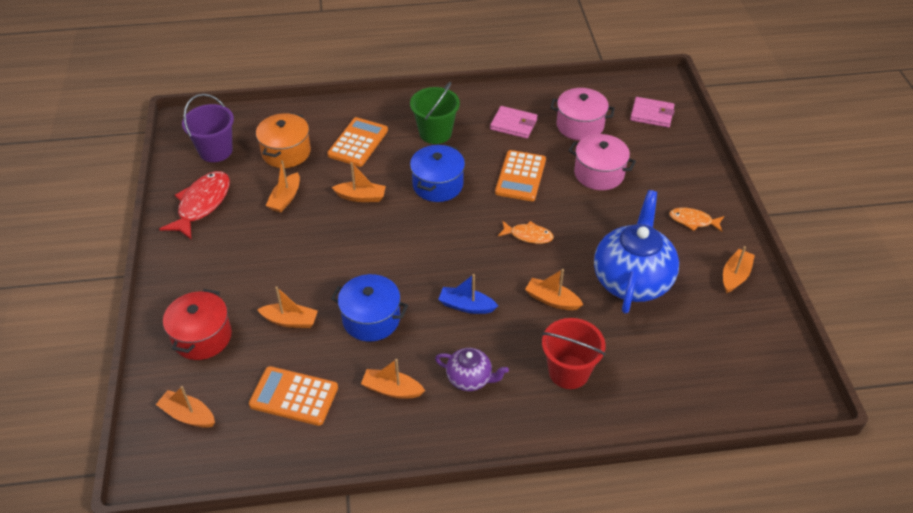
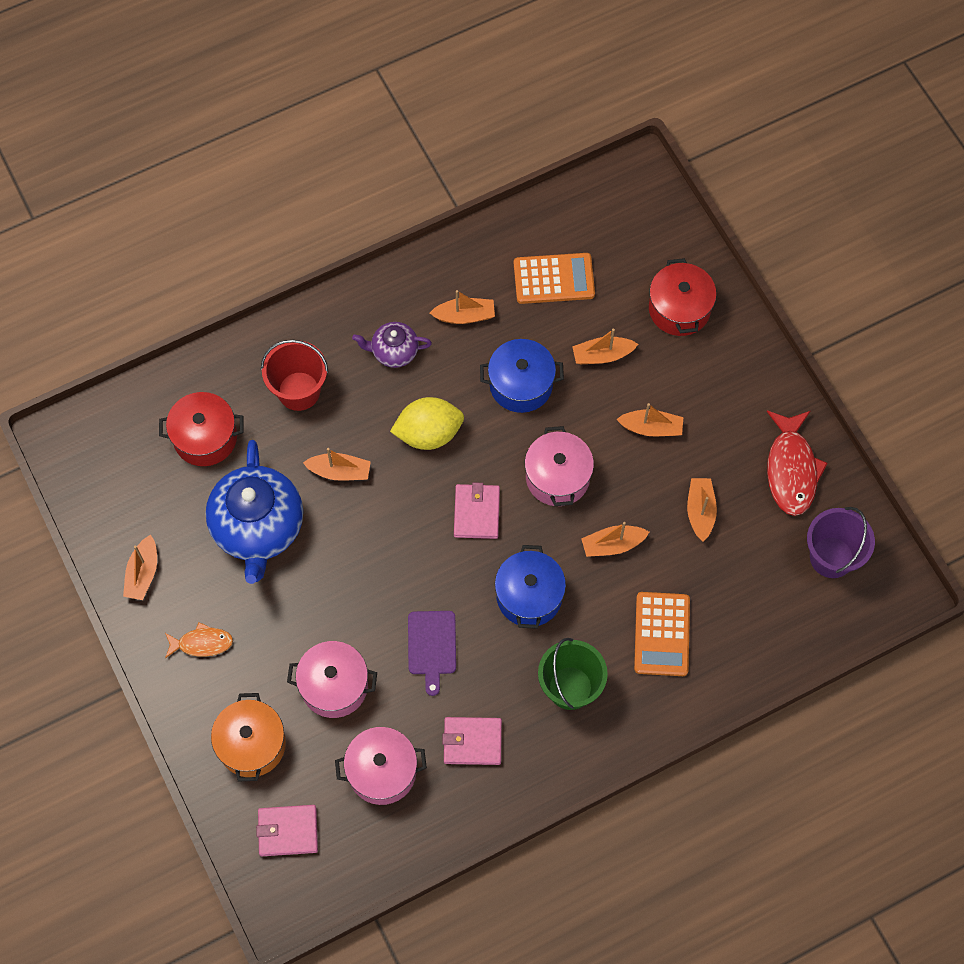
camera: 160 degrees right, 20 degrees up
orange boat [156,386,215,428] -> orange boat moved to [616,403,683,436]
orange pot [256,113,311,168] -> orange pot moved to [211,693,286,781]
blue boat [438,274,498,314] -> yellow lemon [390,397,464,450]
orange calculator [495,150,546,201] -> purple cutting board [408,611,456,696]
orange fish [498,221,554,244] -> none
none -> red pot [159,392,243,466]
none -> pink wallet [454,482,500,539]
none -> pink pot [525,426,594,506]

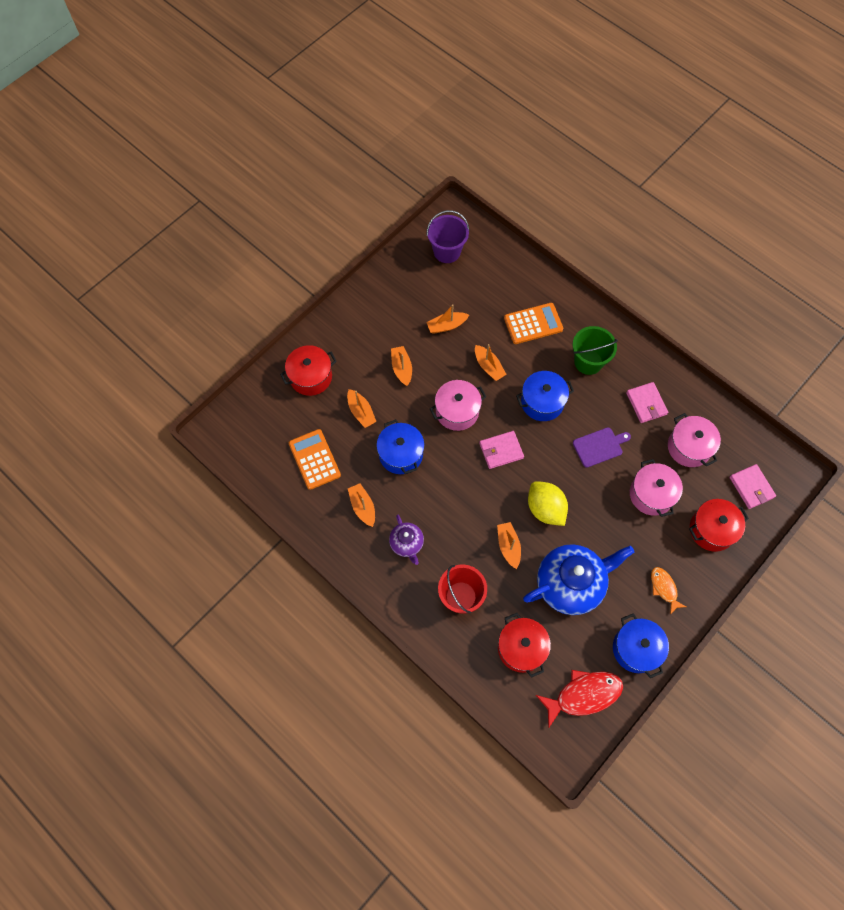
camera: 110 degrees left, 0 degrees up
orange boat [123,535,157,600] -> blue pot [613,613,669,678]
orange pot [211,693,286,781] -> red pot [689,499,749,552]
yellow lemon [390,397,464,450] -> yellow lemon moved to [528,481,568,526]
red fish [766,411,828,516] -> red fish moved to [536,670,623,728]

